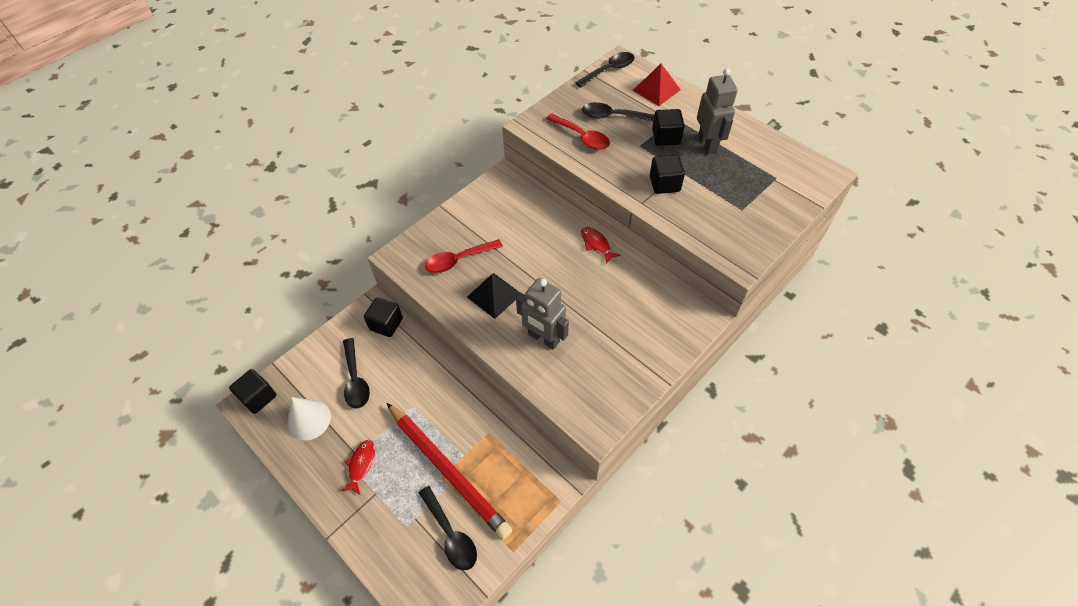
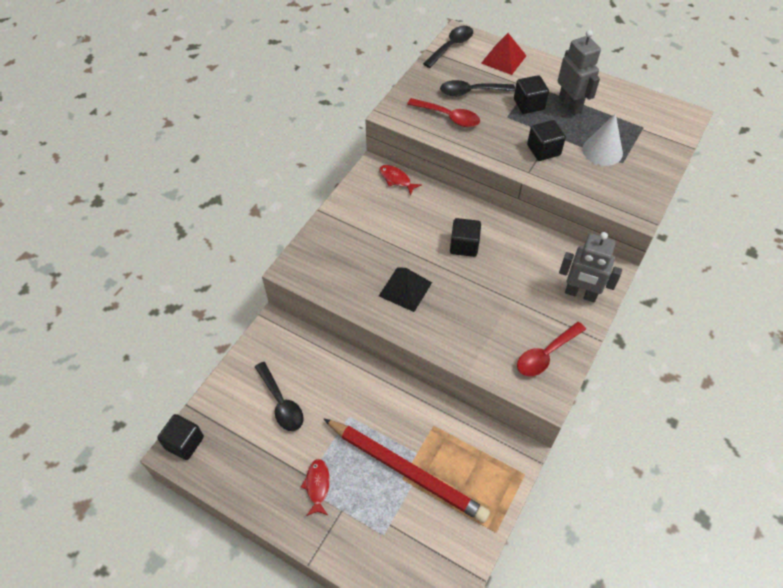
camera: 15 degrees left, 0 degrees up
white cone [287,397,331,441] -> white cone moved to [582,113,623,166]
black cube [364,297,403,337] -> black cube moved to [450,218,481,257]
black spoon [419,486,477,570] -> none
red spoon [425,239,503,273] -> red spoon moved to [517,322,586,376]
grey robot [516,278,569,349] -> grey robot moved to [559,232,622,302]
red fish [581,227,621,264] -> red fish moved to [379,165,422,195]

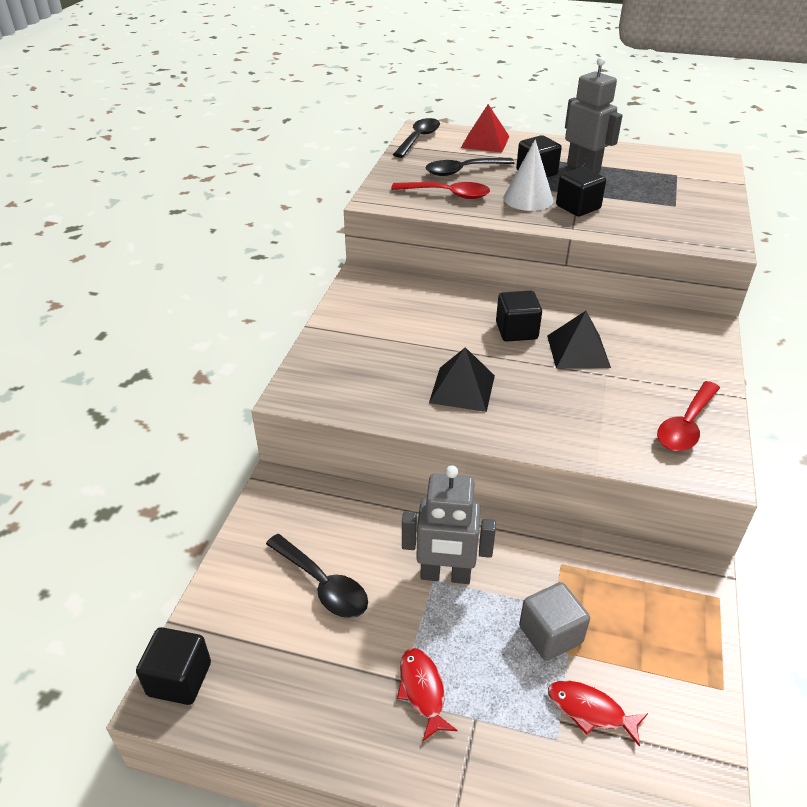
camera: 15 degrees left, 15 degrees down
red pencil [323,418,490,523] -> grey cube [519,582,590,661]
red fish [379,165,422,195] -> red fish moved to [548,681,648,747]
grey robot [559,232,622,302] -> grey robot moved to [402,465,496,584]
white cone [582,113,623,166] -> white cone moved to [503,139,554,211]
none -> black pyramid [547,311,611,369]

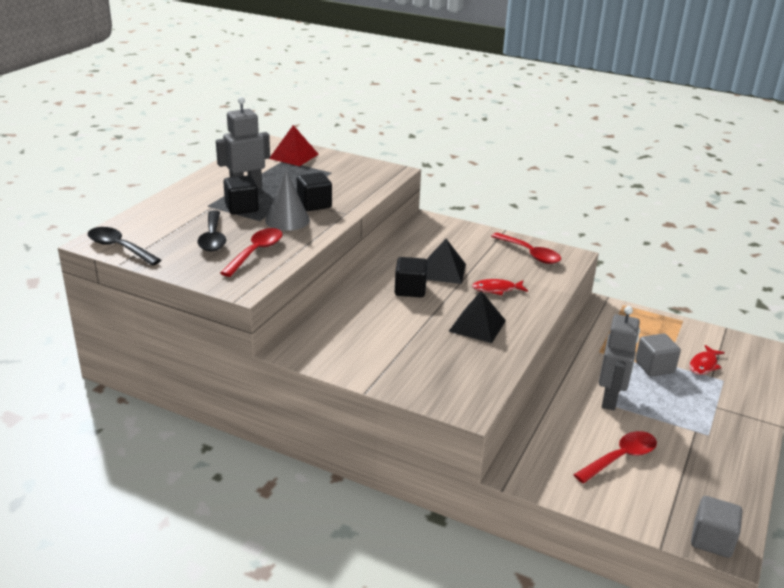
camera: 80 degrees left, 10 degrees down
black cube [136,627,211,705] -> grey cube [691,496,742,558]
black spoon [266,534,368,618] -> red spoon [573,431,657,483]
red fish [397,648,458,741] -> red fish moved to [472,279,528,295]
red pyramid [461,104,510,153] -> red pyramid moved to [269,125,319,166]
white cone [503,139,554,211] -> grey cone [265,170,310,231]

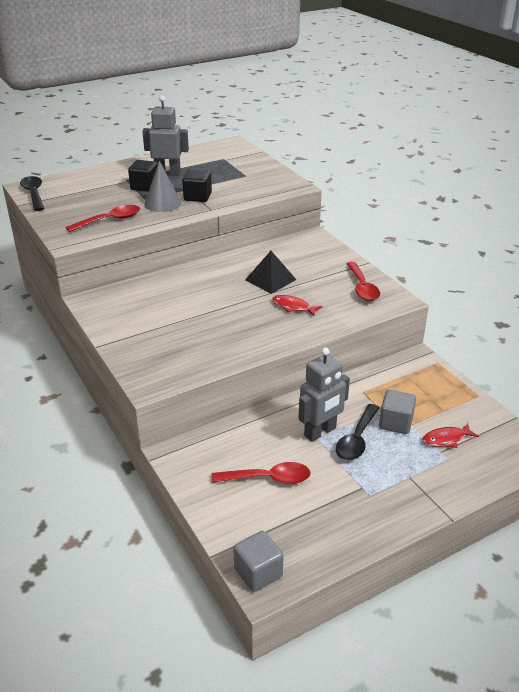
camera: 35 degrees right, 5 degrees up
black spoon [197,210,226,251] -> black spoon moved to [336,404,379,461]
red pyramid [269,125,319,166] -> none
black cube [395,257,428,297] -> none
black pyramid [448,291,506,343] -> none

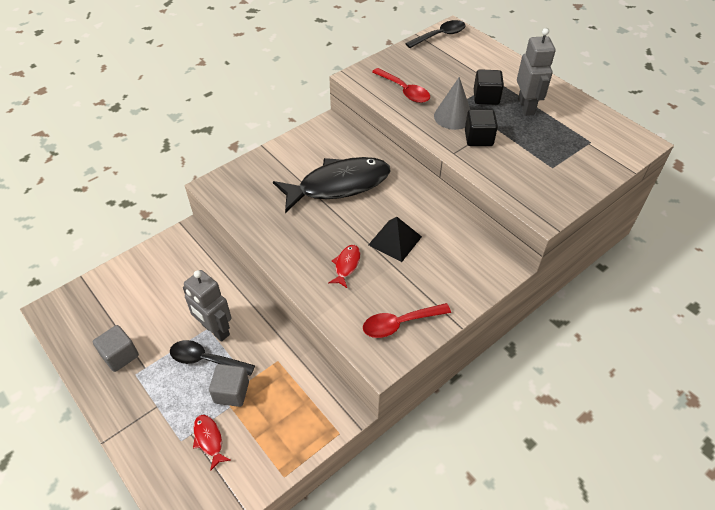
camera: 80 degrees right, 15 degrees up
red spoon [211,462,311,484] -> none
grey cube [234,531,283,592] -> grey cube moved to [93,325,139,372]
none -> black fish [273,157,391,213]

